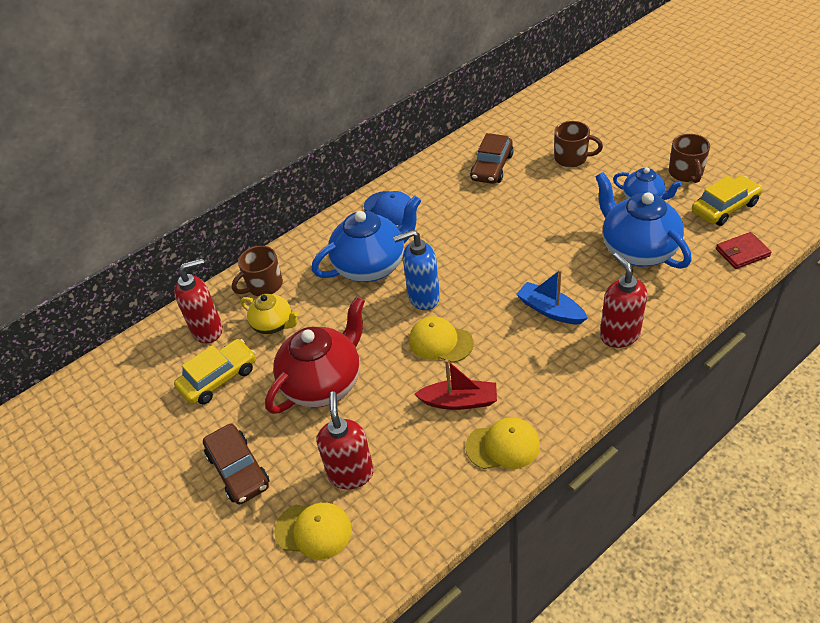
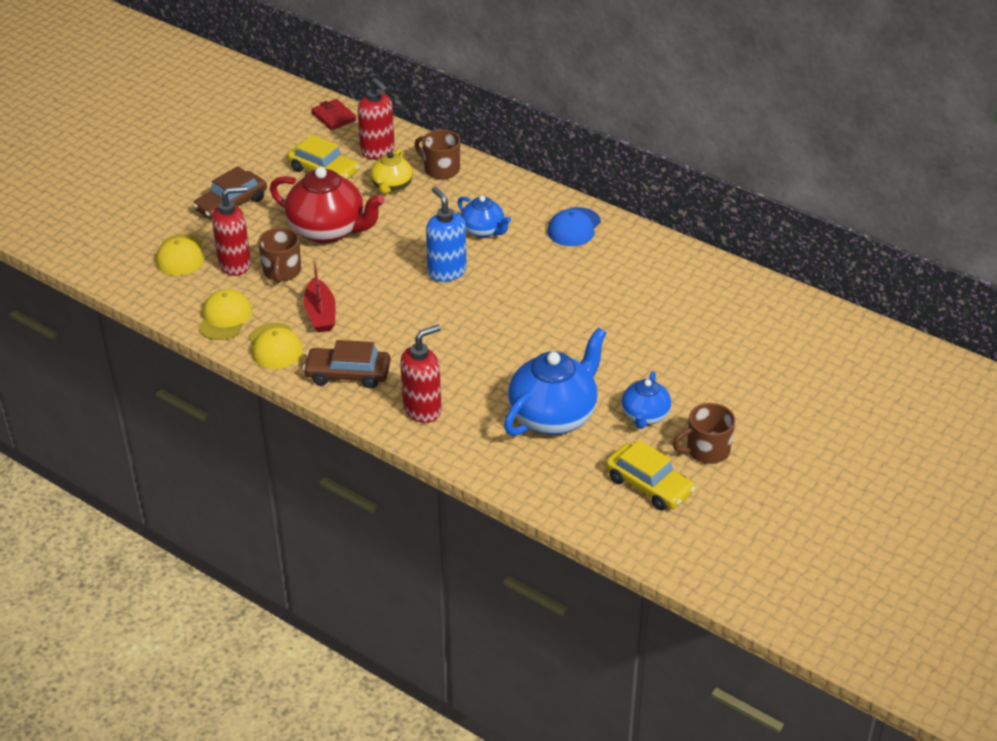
camera: 70 degrees right, 5 degrees down
blue teapot [312,195,421,282] -> blue teapot [457,196,511,238], size x0.56
yellow cap [409,316,474,363] -> yellow cap moved to [198,289,252,340]
brown car [470,133,514,184] -> brown car moved to [303,340,391,388]
blue boat [517,270,588,324] -> none
brown mug [554,121,603,167] -> brown mug moved to [258,227,301,283]
red wallet [716,232,772,269] -> red wallet moved to [311,99,356,130]

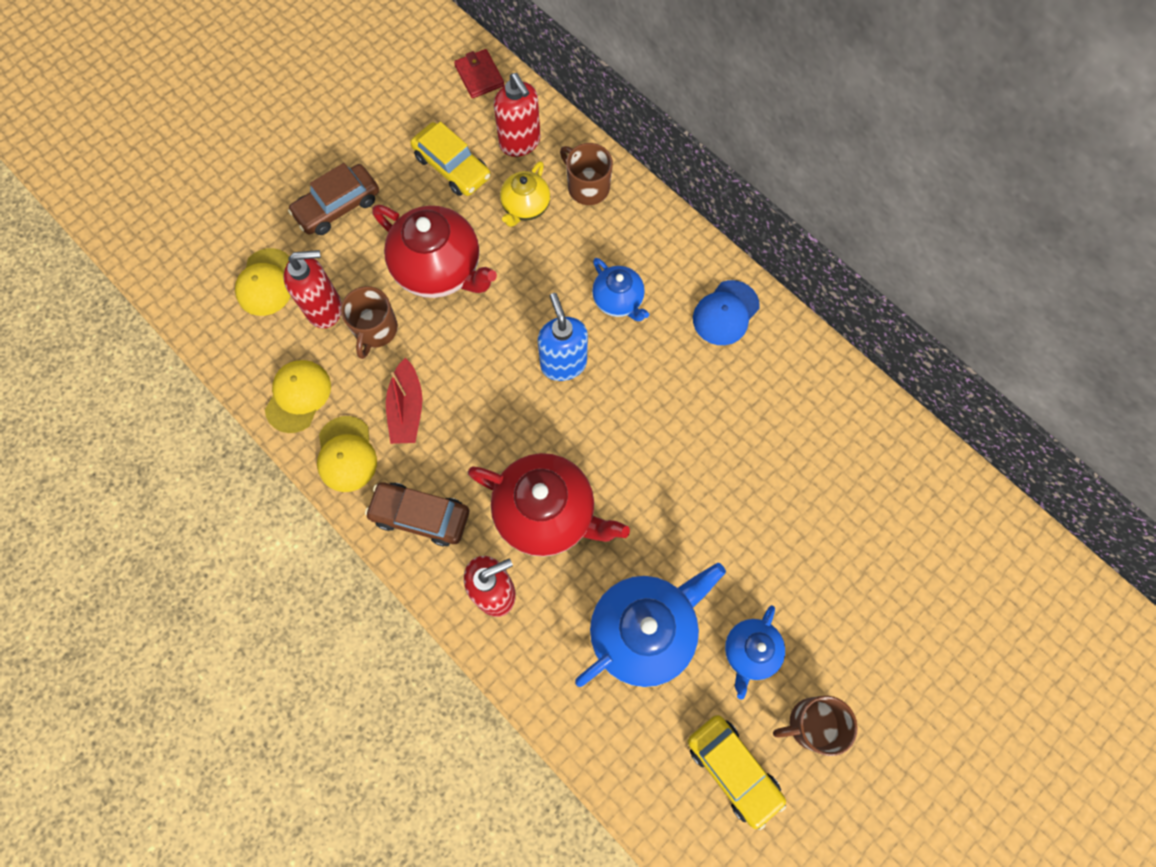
camera: 10 degrees right, 30 degrees up
none -> red teapot [468,453,630,557]

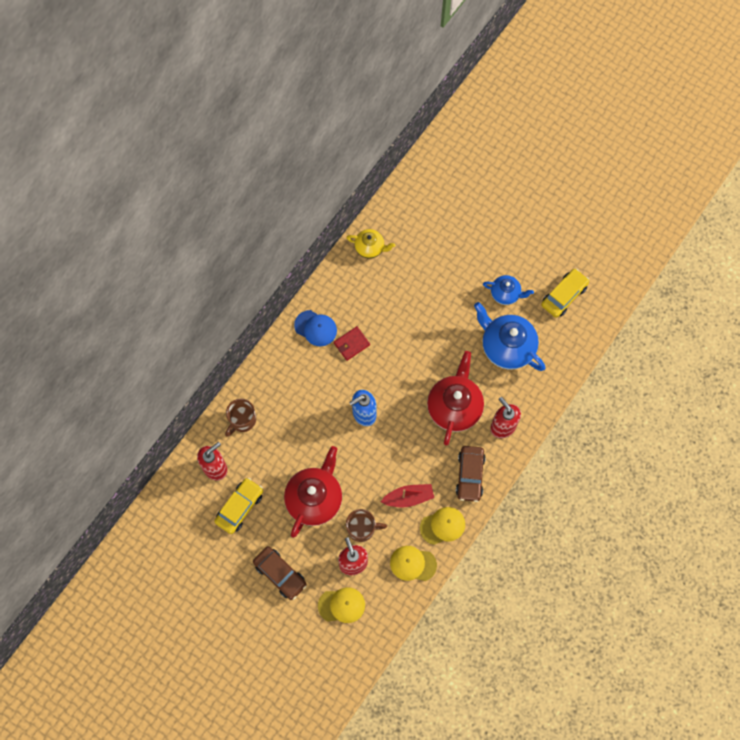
camera: 100 degrees left, 0 degrees up
red wallet [454,49,504,98] -> red wallet moved to [334,326,370,361]
yellow teapot [500,161,550,227] -> yellow teapot moved to [346,229,395,259]
blue teapot [592,258,649,321] -> none
brown mug [773,696,858,756] -> none

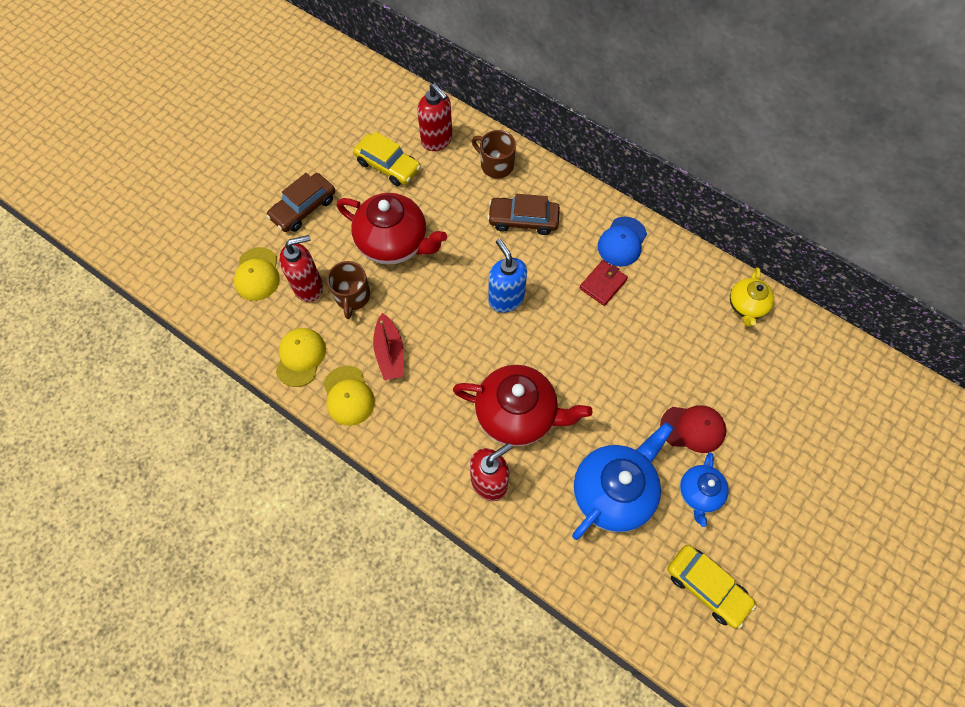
camera: 90 degrees right, 5 degrees down
red wallet [334,326,370,361] -> red wallet turned 75 degrees clockwise [580,260,628,306]
brown car [456,446,486,502] -> brown car moved to [487,194,560,235]
none -> red cap [660,405,726,453]

